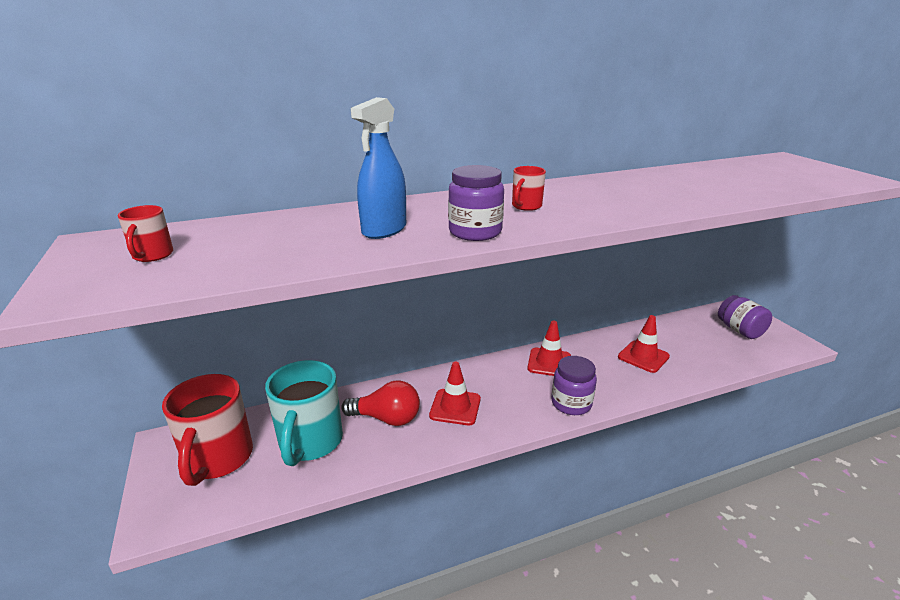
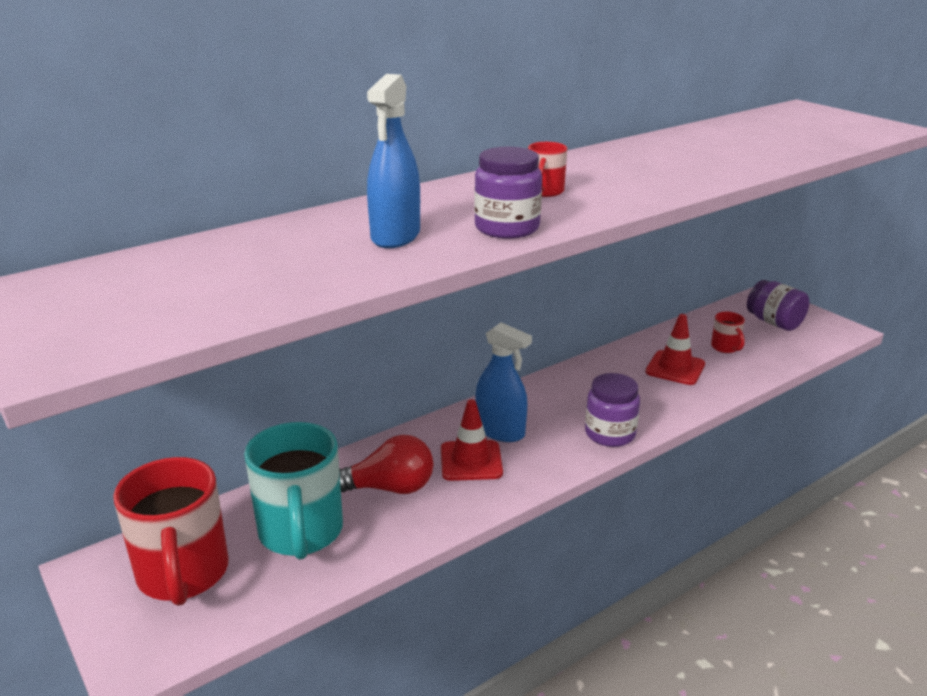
camera: 15 degrees left, 0 degrees up
red mug [118,205,173,262] -> red mug moved to [711,312,745,353]
red traffic cone [527,321,571,376] -> none
none -> blue spray bottle [475,322,532,442]

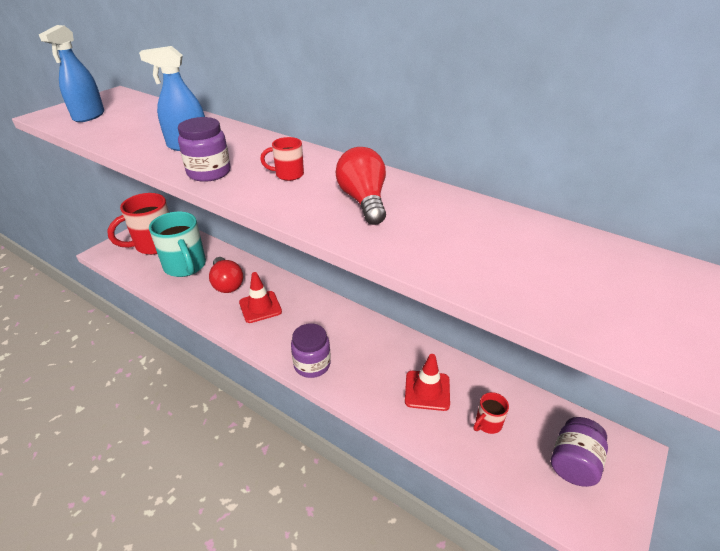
camera: 70 degrees right, 10 degrees up
turquoise mug [244,422,343,560] -> turquoise mug turned 90 degrees counterclockwise [149,212,206,277]
blue spray bottle [475,322,532,442] -> blue spray bottle moved to [39,25,104,122]
none -> red light bulb [335,147,386,225]

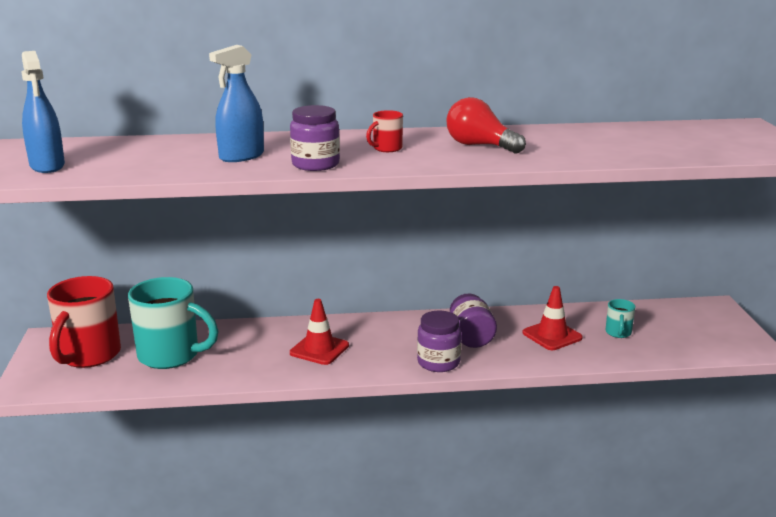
camera: 40 degrees left, 15 degrees down
red light bulb [209,257,243,293] -> none
red mug [473,392,509,434] -> turquoise mug [606,299,636,338]
purple jar [551,417,608,487] -> purple jar moved to [450,294,497,348]

